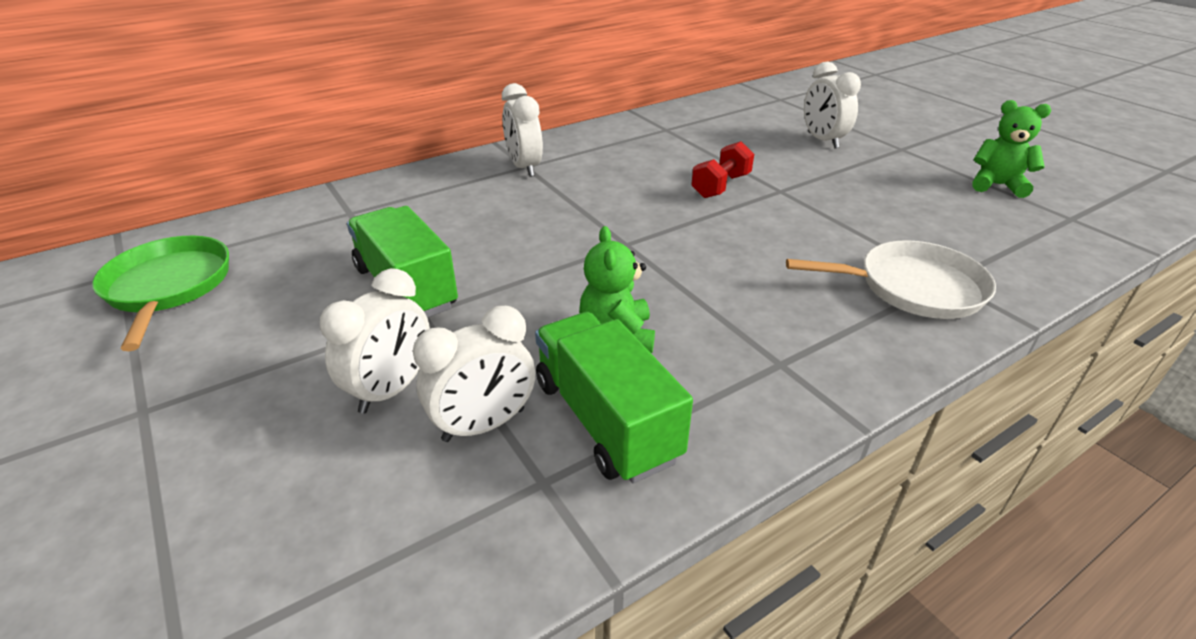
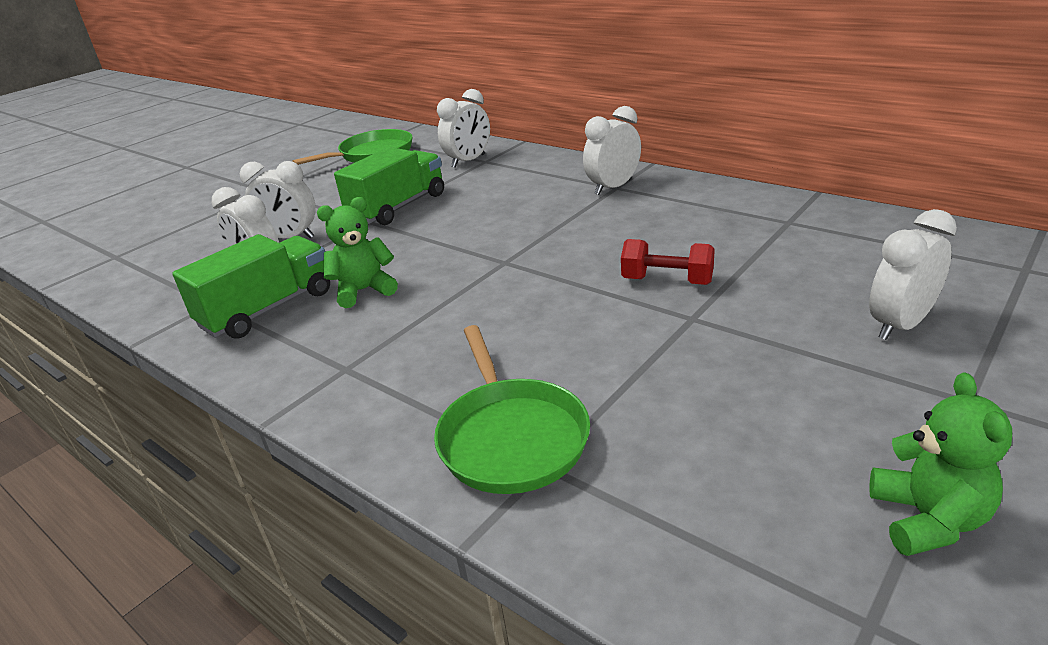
camera: 75 degrees right, 5 degrees down
white pan [786,240,996,319] -> green pan [434,325,590,494]
none -> white clock [437,89,490,168]

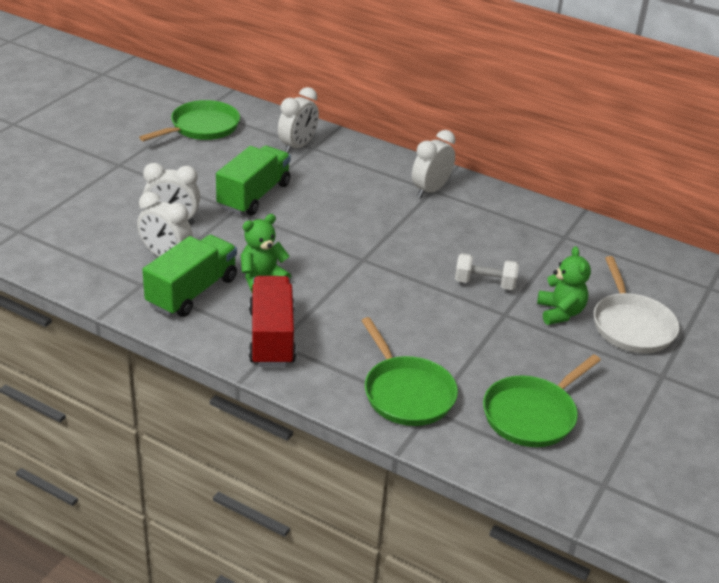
camera: 15 degrees left, 5 degrees up
red dumbbell [621,239,715,285] -> white dumbbell [455,253,519,290]
white clock [869,209,957,340] -> white pan [594,256,679,353]
green teddy bear [869,372,1012,556] -> green teddy bear moved to [537,246,591,325]
none -> red truck [249,276,296,367]
none -> green pan [483,354,601,447]

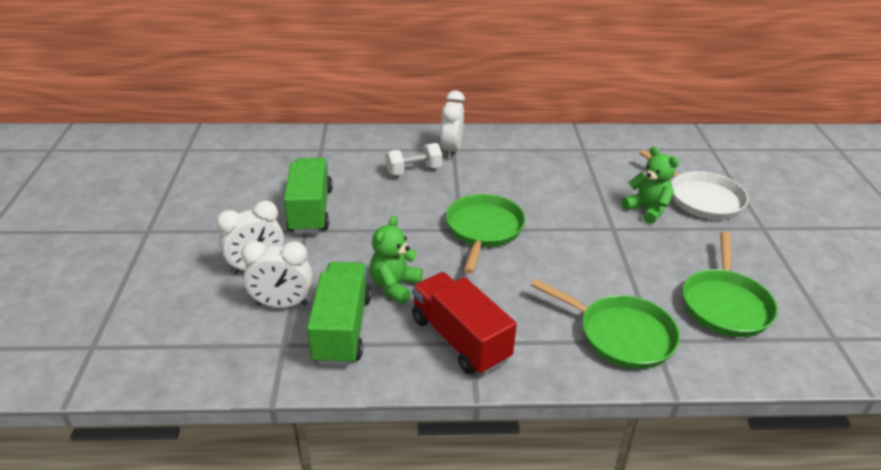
camera: 30 degrees left, 0 degrees up
green pan [139,100,240,141] -> green pan moved to [446,194,526,274]
white clock [278,87,319,154] -> none
white dumbbell [455,253,519,290] -> white dumbbell moved to [385,143,442,175]

